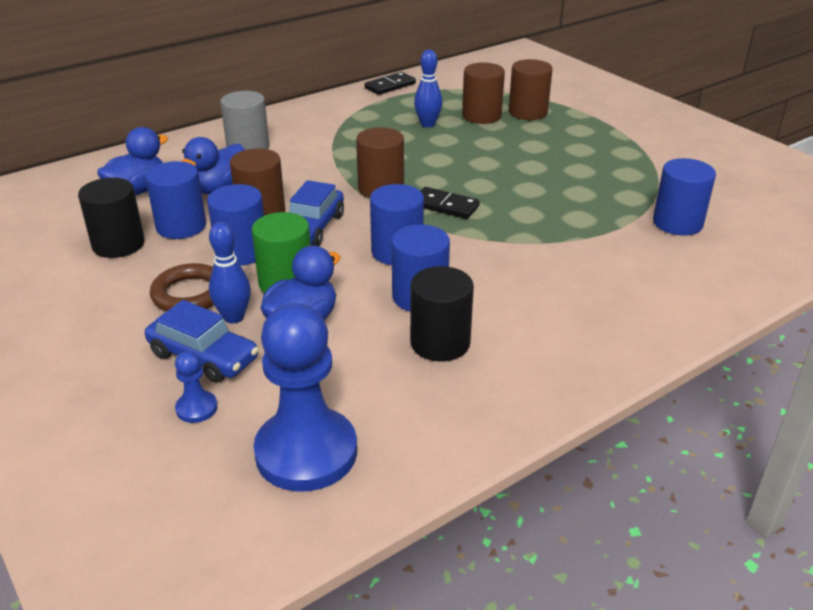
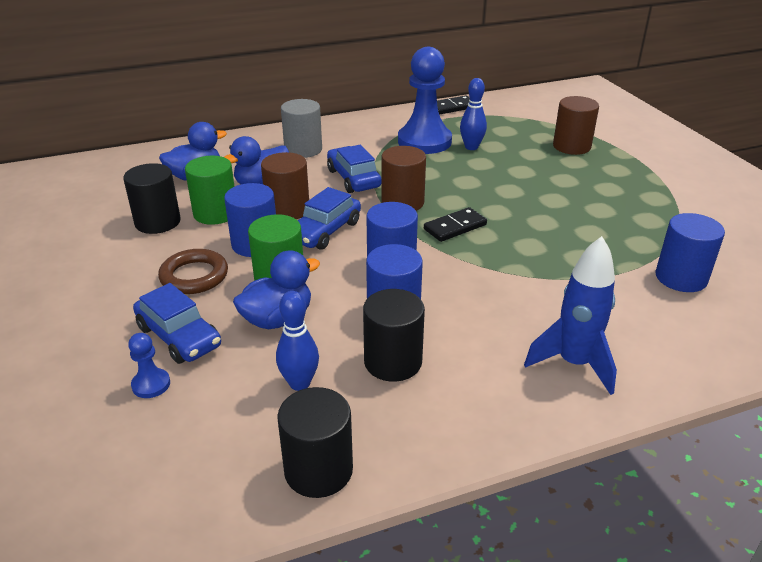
camera: 15 degrees right, 0 degrees up
blue cylinder [145,161,206,239] -> green cylinder [185,156,235,225]
blue bowling pin [209,222,251,323] -> blue bowling pin moved to [276,291,319,391]
blue pawn [254,303,357,492] -> blue pawn moved to [398,47,452,154]
black domino [420,187,480,219] -> black domino turned 75 degrees counterclockwise [424,207,487,242]
brown cylinder [462,63,505,124] -> none
none -> black cylinder [277,387,353,498]
none -> blue car [327,145,381,193]
none -> blue rocket [524,236,617,395]

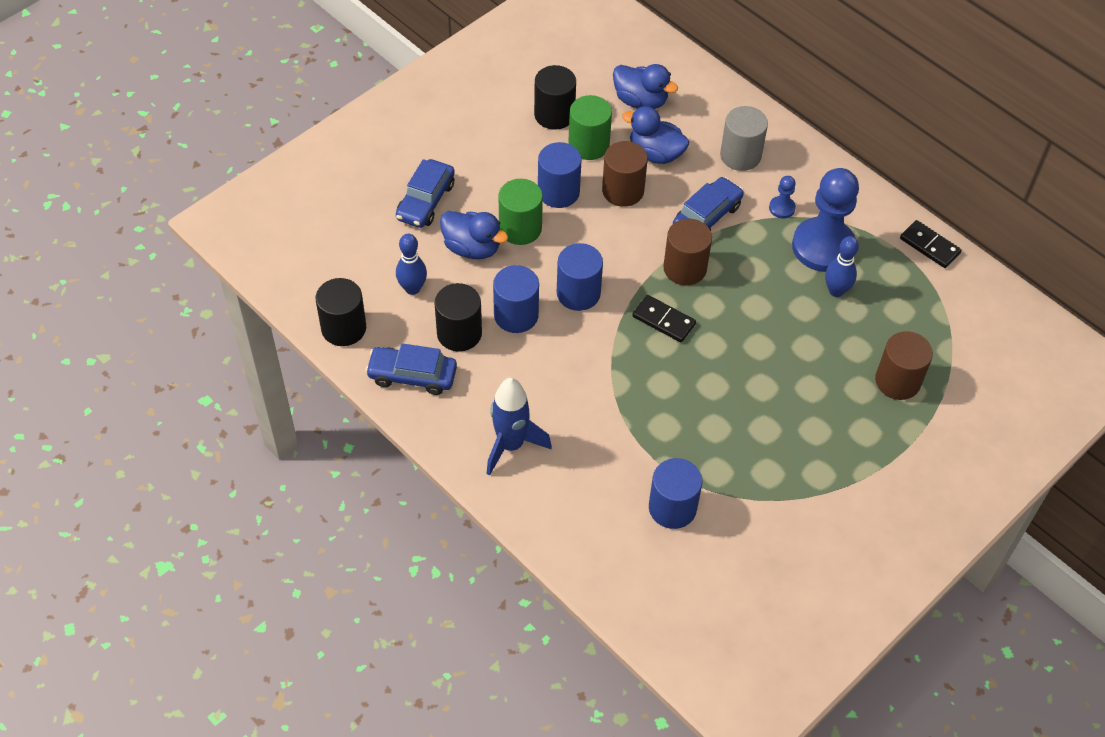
camera: 65 degrees right, 20 degrees up
blue pawn [128,333,170,398] -> blue pawn moved to [769,176,796,219]
brown ring [158,249,228,294] -> none
blue car [298,187,361,250] -> blue car moved to [365,343,457,395]

